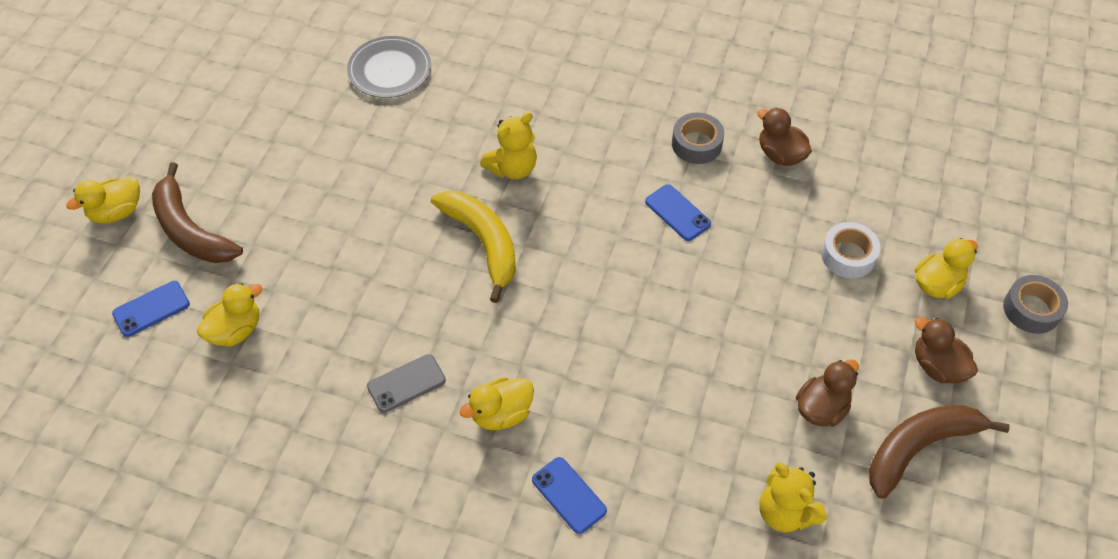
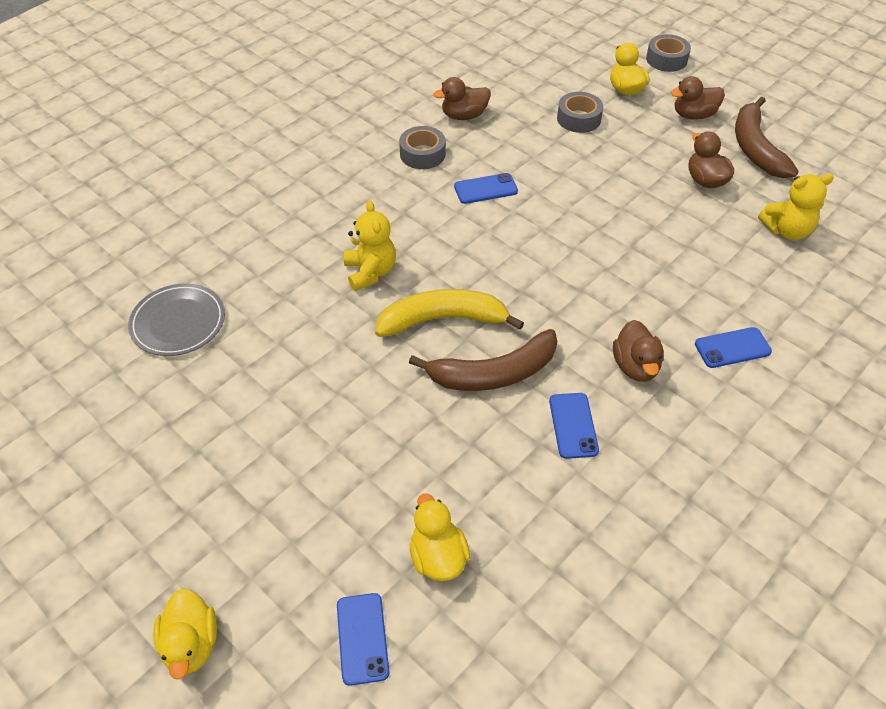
camera: 65 degrees left, 5 degrees down
brown banana [152,163,243,263] -> brown banana moved to [409,329,557,391]
grey phone [367,354,446,413] -> blue phone [549,393,599,459]
yellow duck [460,377,534,430] -> brown duck [613,320,664,382]
white tape [821,222,880,278] -> grey tape [557,92,603,133]

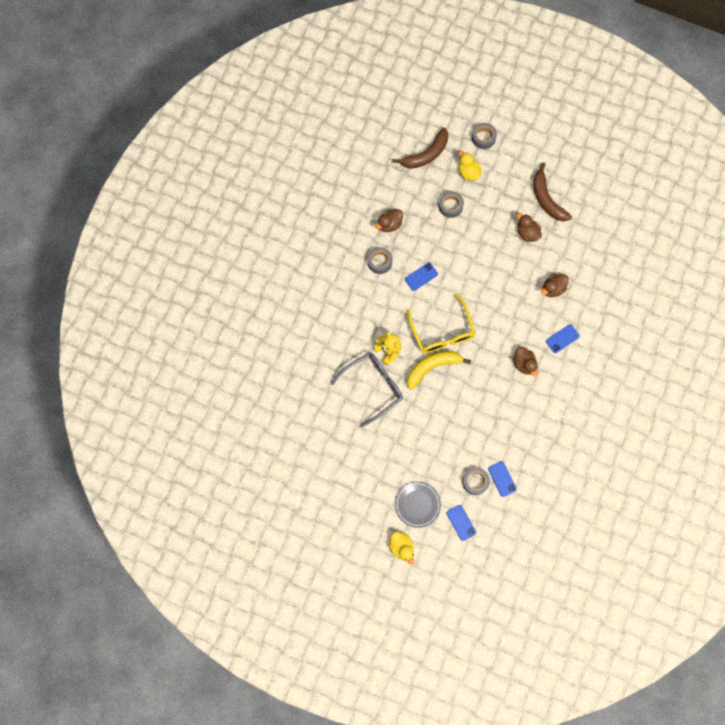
camera: 20 degrees left, 25 degrees up
grey plate [128,283,225,356] -> grey plate moved to [395,481,441,528]
brown banana [409,329,557,391] -> brown banana moved to [392,127,448,169]
yellow duck [410,493,470,581] -> grey tape [462,468,490,495]
blue phone [549,393,599,459] -> blue phone moved to [488,461,517,497]
brown duck [671,76,725,120] -> brown duck moved to [541,274,569,297]
yellow teddy bear [758,173,834,240] -> none
none -> grey glasses [331,352,403,427]
none -> yellow glasses [406,294,476,353]

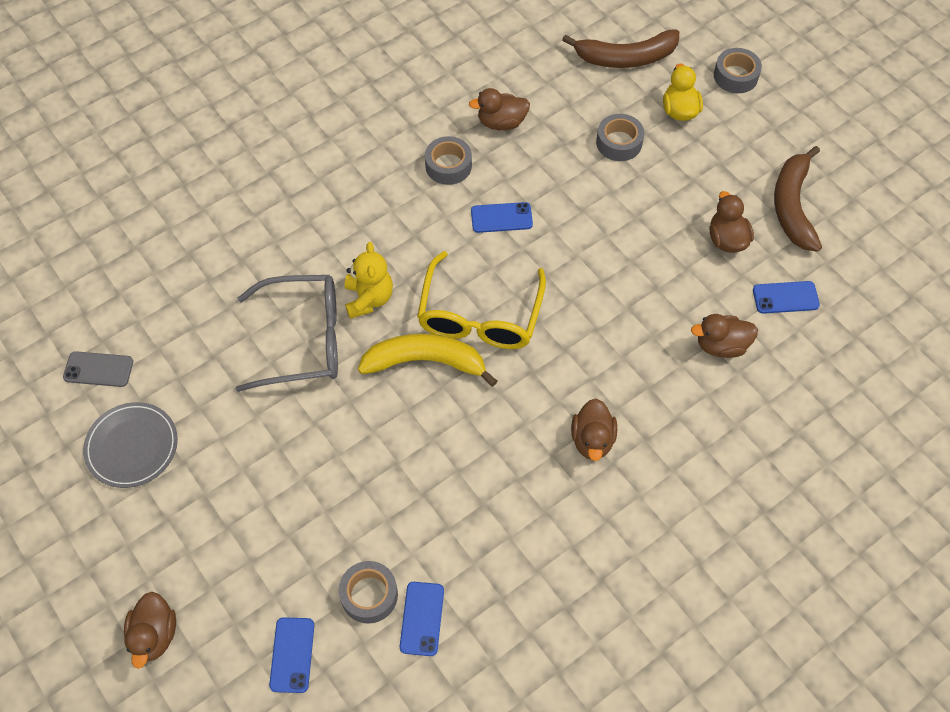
camera: 30 degrees right, 15 degrees down
yellow duck [389,531,414,564] -> brown duck [124,592,176,669]
grey plate [395,481,441,528] -> grey plate moved to [83,402,178,488]
blue phone [546,324,580,353] -> blue phone moved to [753,281,820,314]
none -> grey phone [63,351,133,387]

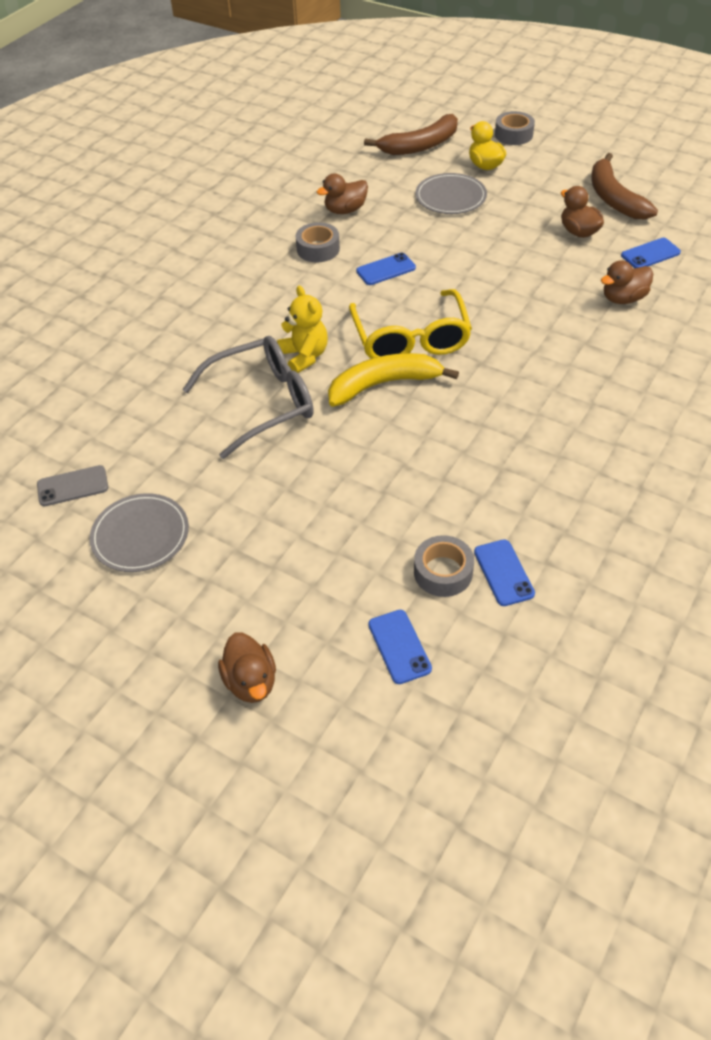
camera: 20 degrees left, 10 degrees down
brown duck [571,399,617,461] -> none
grey tape [596,114,644,161] -> grey plate [415,173,487,214]

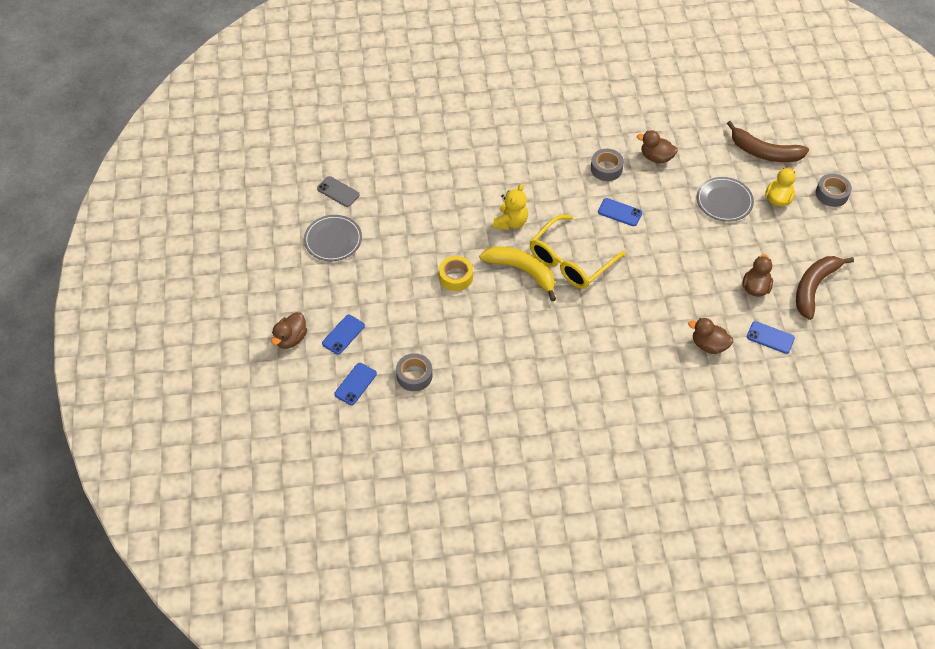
camera: 50 degrees right, 5 degrees up
grey glasses [182,336,314,459] -> none
blue phone [474,539,535,606] -> blue phone moved to [322,315,365,355]
none -> yellow tape [439,256,473,291]

